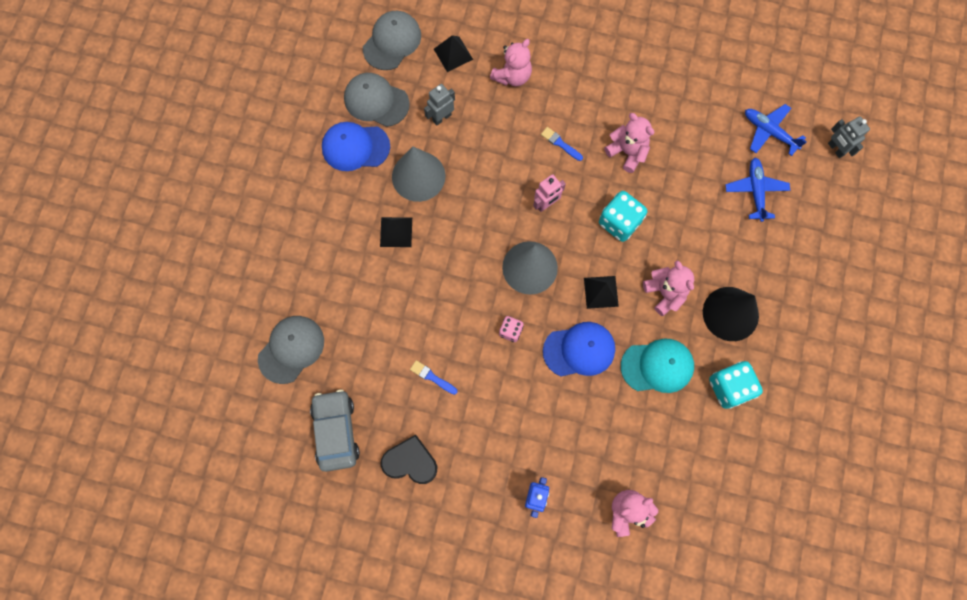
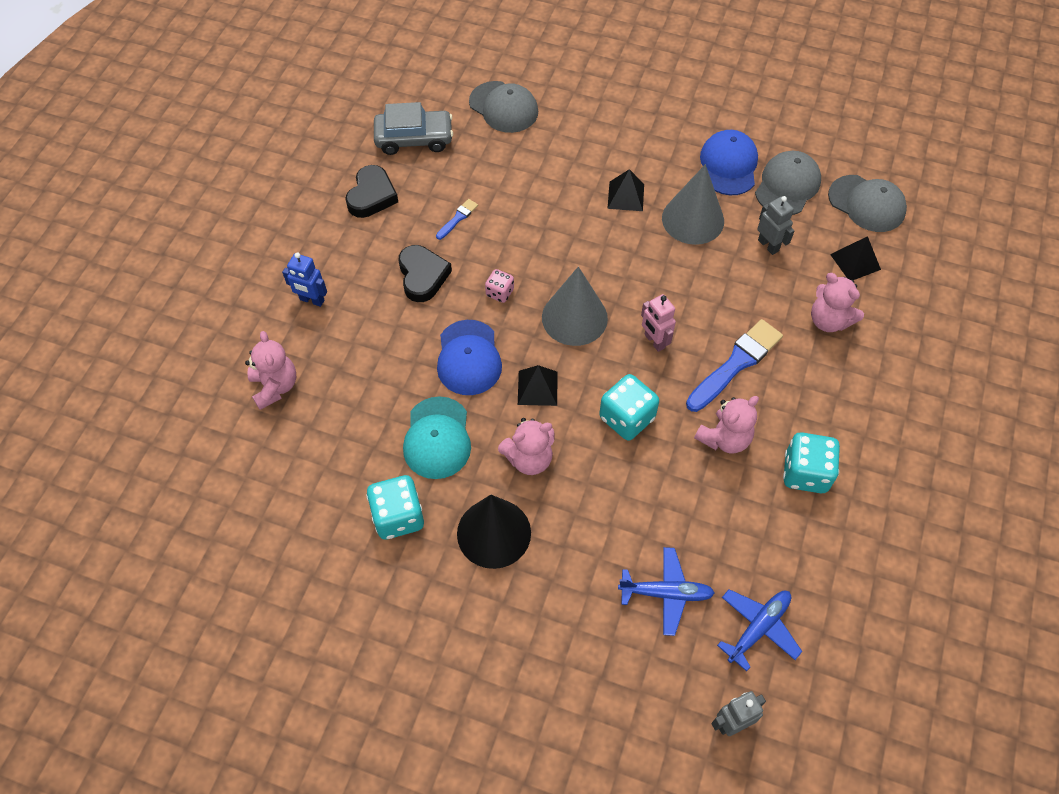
camera: 95 degrees right, 15 degrees down
blue brush [541,127,583,161] -> blue brush [686,319,783,412], size x2.09
none -> black heart [398,245,452,302]
none -> turquoise dice [783,432,840,493]

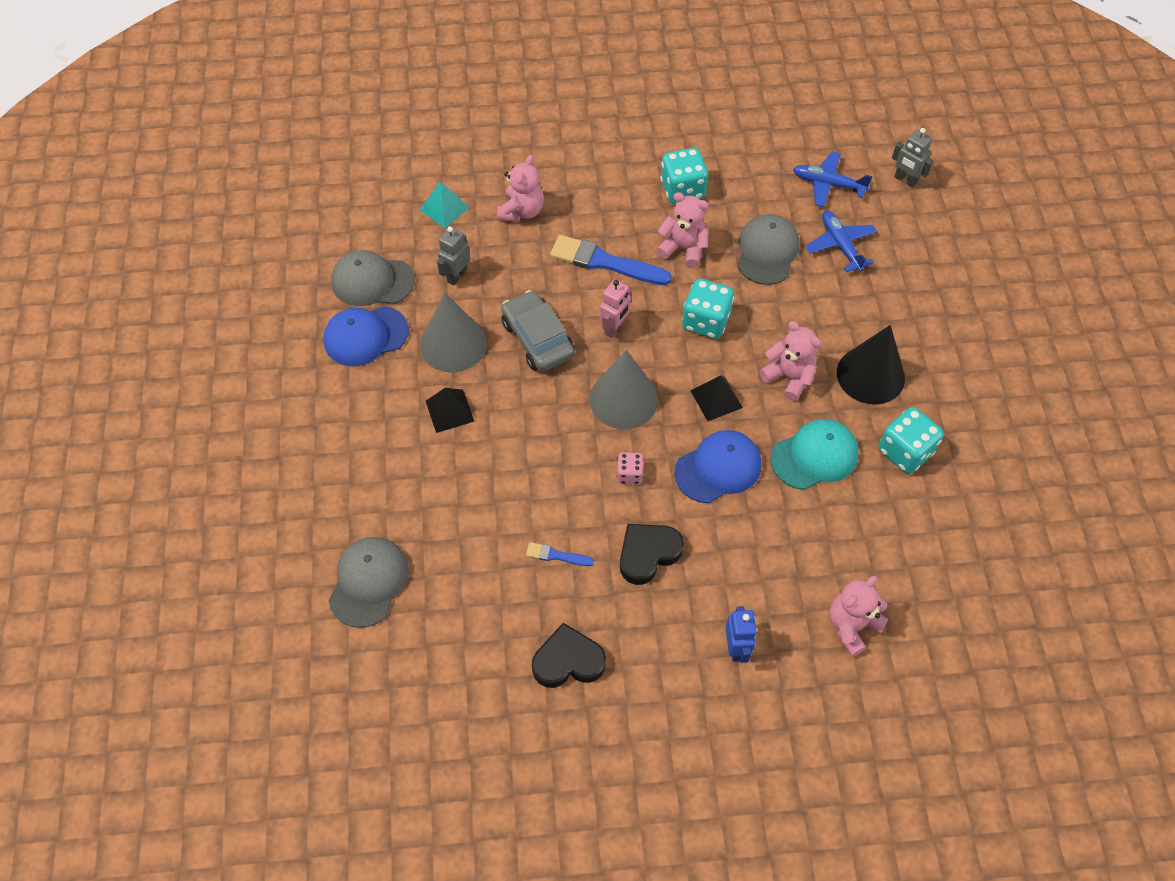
camera: 115 degrees left, 0 degrees up
grey car [374,102,453,155] -> grey car moved to [501,290,575,372]
grey cap [828,175,907,232] -> grey cap moved to [738,214,799,285]
black pyramid [830,236,881,280] -> turquoise pyramid [420,181,470,228]

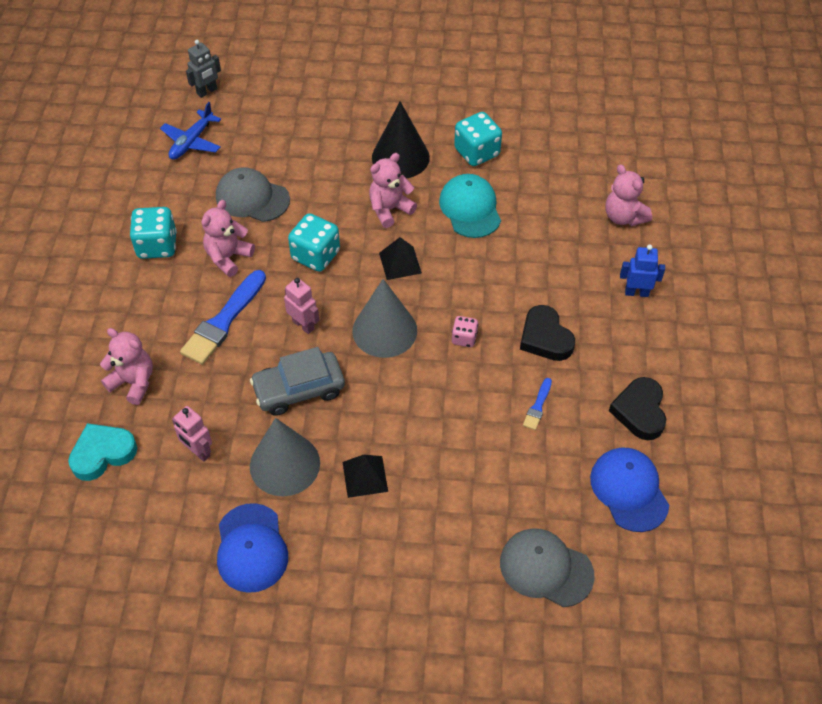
camera: 80 degrees left, 5 degrees down
grey cap [331,250,415,306] -> none
turquoise pyramid [420,181,470,228] -> turquoise heart [68,423,137,481]
grey robot [437,227,470,286] -> pink robot [172,406,212,462]
blue cap [674,430,762,503] -> blue cap moved to [590,447,669,532]
blue plane [805,210,877,272] -> none

